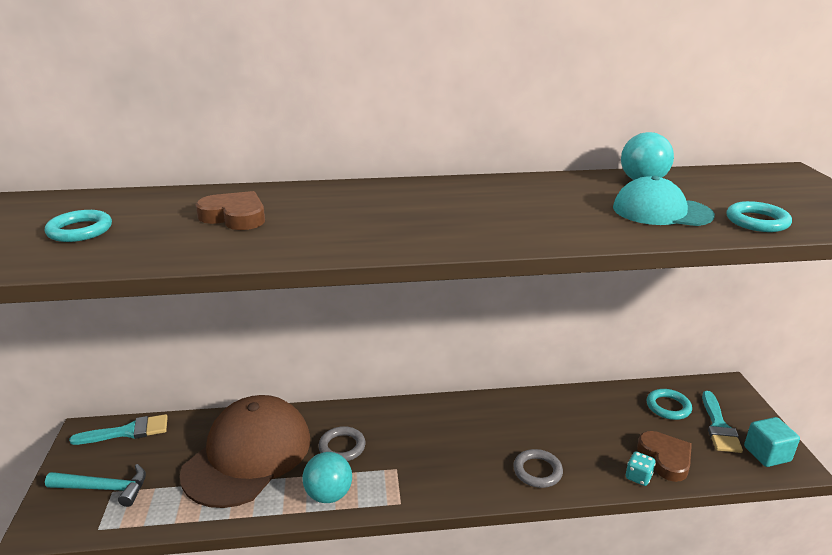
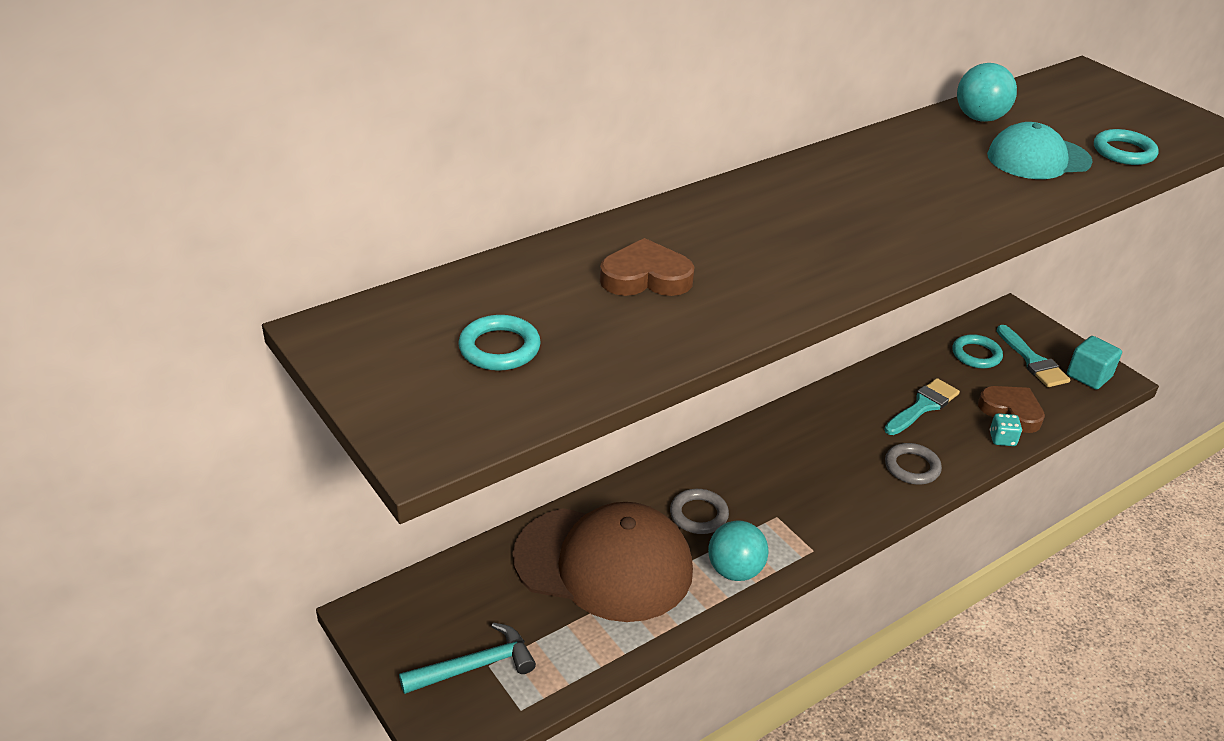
camera: 30 degrees left, 10 degrees up
turquoise brush [69,414,168,445] -> turquoise brush moved to [884,378,960,435]
brown cap [180,395,310,508] -> brown cap turned 105 degrees clockwise [513,502,693,622]

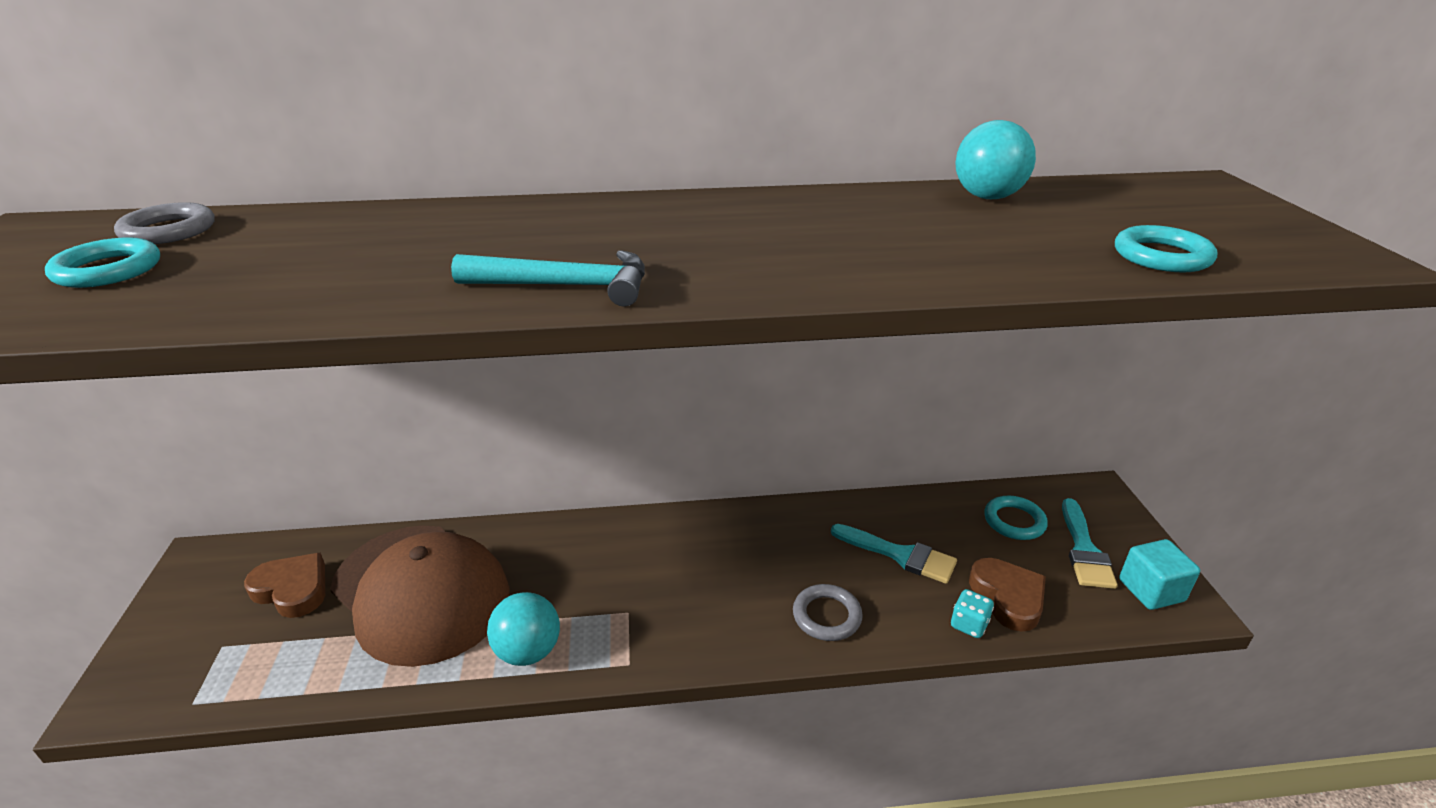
camera: 30 degrees right, 5 degrees down
turquoise hammer [399,623,536,694] -> turquoise hammer moved to [451,250,645,307]
brown heart [600,238,695,296] -> brown heart moved to [244,553,325,618]
grey ring [670,489,729,534] -> grey ring moved to [114,202,215,244]
turquoise brush [884,378,960,435] -> turquoise brush turned 45 degrees clockwise [831,524,957,584]
turquoise cap [987,122,1093,179] -> none

